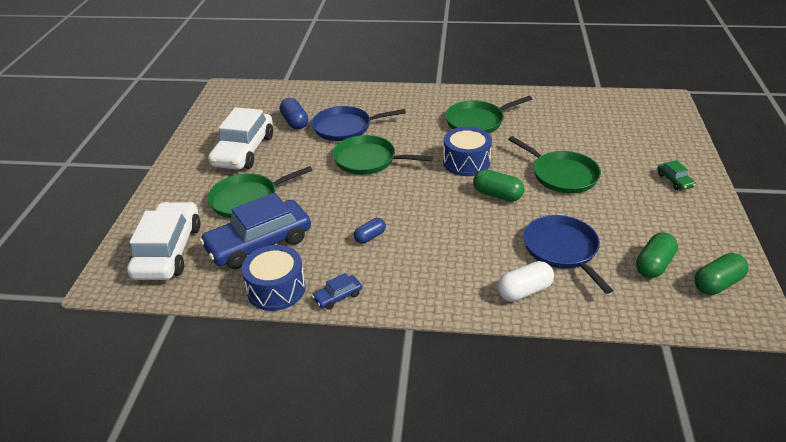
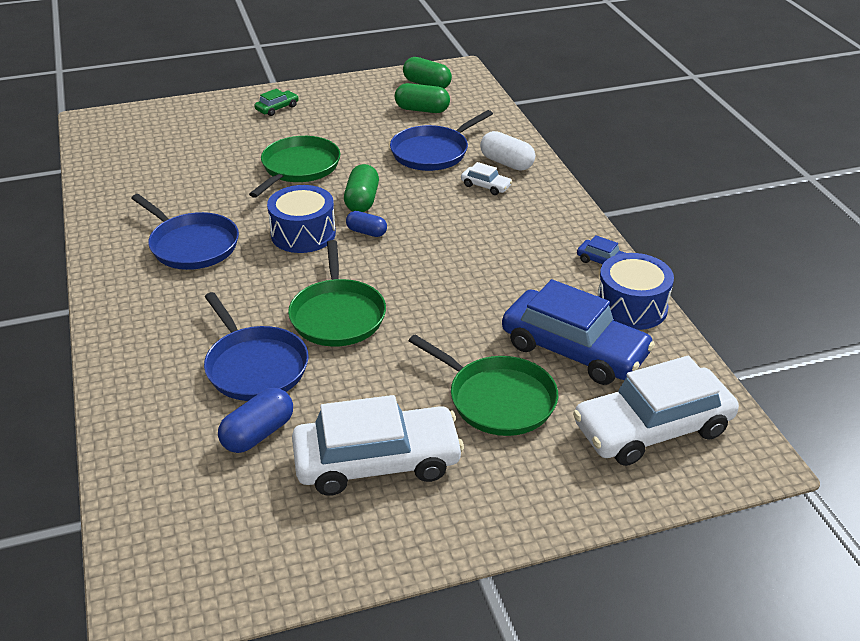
camera: 115 degrees left, 0 degrees up
blue capsule [354,218,386,243] -> blue capsule moved to [346,211,387,237]
green pan [445,96,532,133] -> blue pan [131,194,239,270]
none -> white car [461,162,512,195]

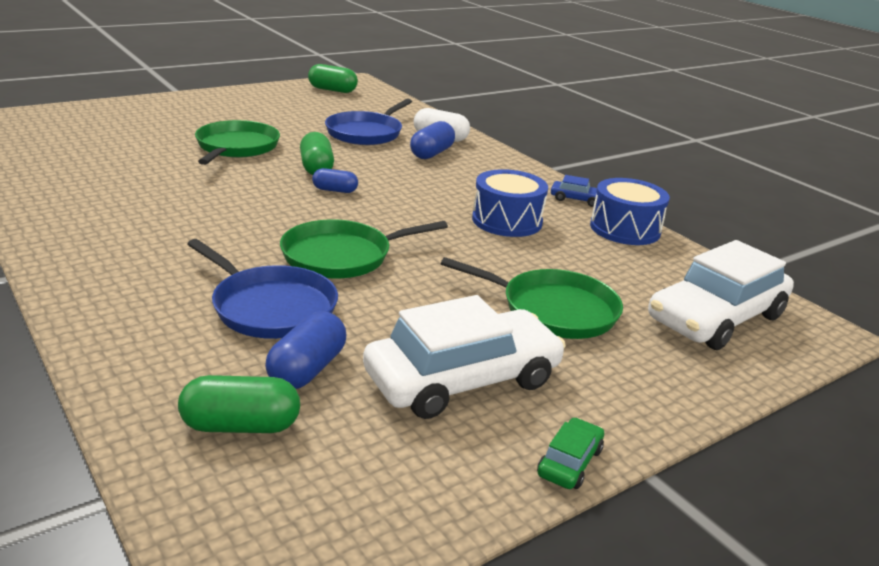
camera: 20 degrees left, 10 degrees down
blue pan [131,194,239,270] -> none
green car [254,89,299,116] -> green car moved to [537,418,604,489]
blue drum [267,185,336,253] -> blue drum moved to [472,169,548,237]
green pan [288,240,386,347] -> green pan turned 90 degrees clockwise [280,220,448,278]
green capsule [395,83,450,113] -> green capsule moved to [178,375,300,433]
white car [461,162,512,195] -> blue capsule [410,121,455,159]
blue car [502,279,655,385] -> none

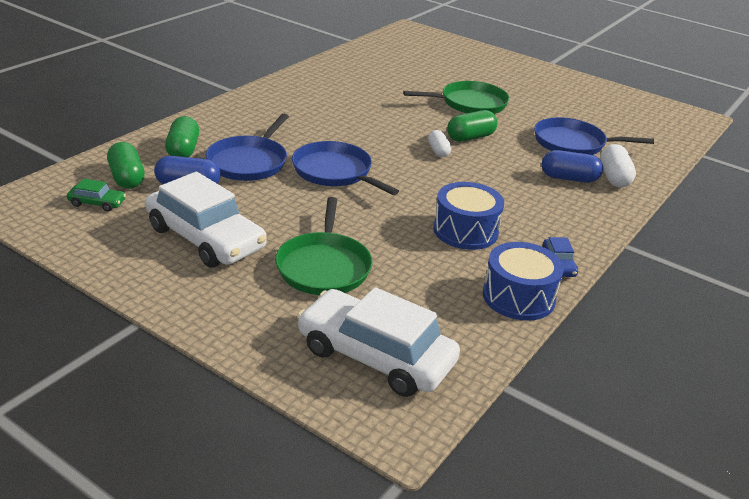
camera: 70 degrees right, 5 degrees up
green pan [280,220,448,278] -> blue pan [292,141,399,195]
green capsule [308,64,358,93] -> green capsule moved to [165,116,199,157]
blue capsule [312,168,358,193] -> white capsule [428,130,451,157]
green car [537,418,604,489] -> green car moved to [67,179,126,212]

